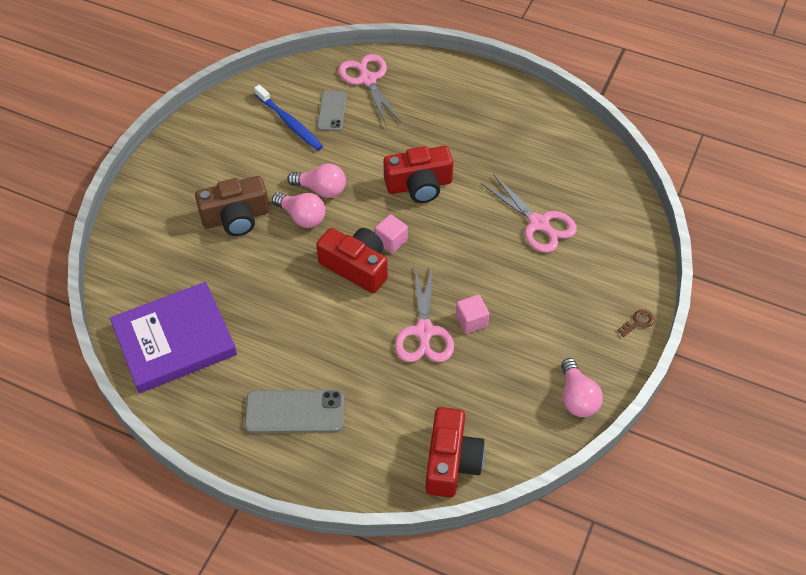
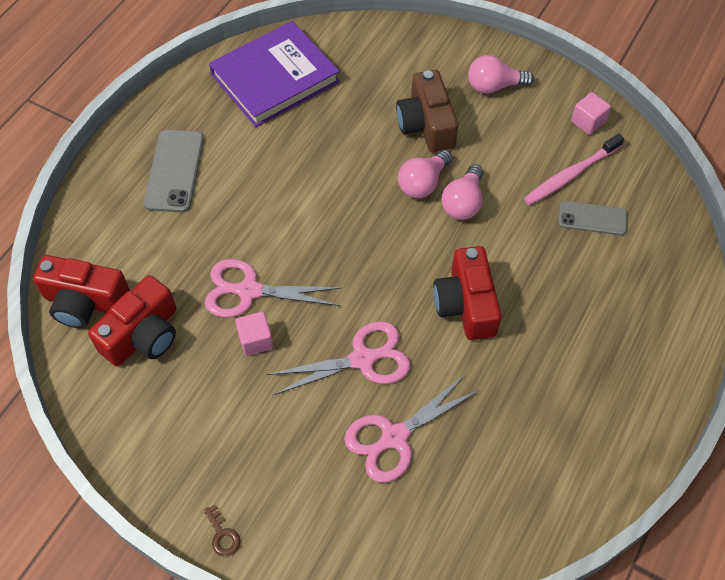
camera: 95 degrees right, 5 degrees up
purple book [110,282,237,393] -> purple book turned 75 degrees clockwise [209,21,340,127]
blue toothbrush [254,85,323,151] -> pink toothbrush [524,133,624,205]
red camera [316,228,388,293] -> red camera moved to [88,275,177,366]
pink scissors [338,54,402,127] -> pink scissors moved to [267,321,411,395]
pink cube [375,214,408,253] -> pink cube moved to [571,92,611,135]
pink light bulb [561,358,603,417] -> pink light bulb moved to [468,55,534,94]

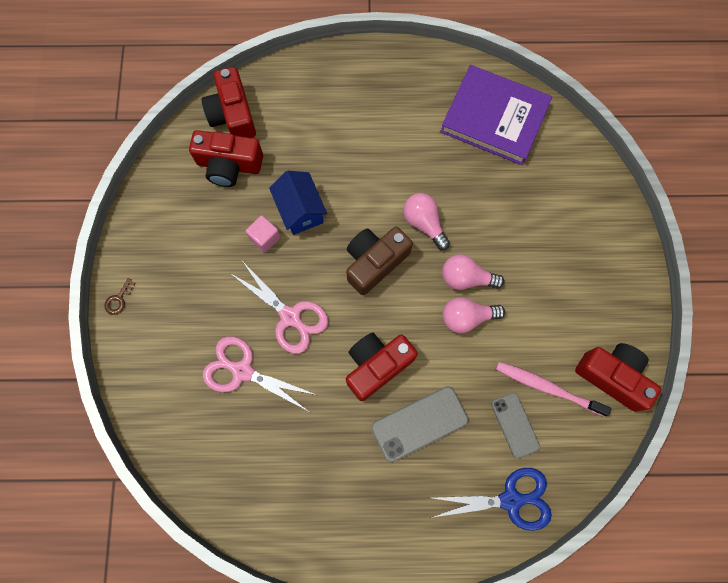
camera: 60 degrees right, 15 degrees up
grey phone [144,130,204,213] -> grey phone moved to [371,386,469,462]
pink scissors [205,259,342,318] -> blue house [269,171,327,235]
brown camera [396,70,458,152] -> brown camera moved to [346,226,413,295]
pink light bulb [468,55,534,94] -> pink light bulb moved to [403,193,450,250]
pink cube [571,92,611,135] -> red camera [575,343,662,412]
none -> blue scissors [430,468,552,531]

